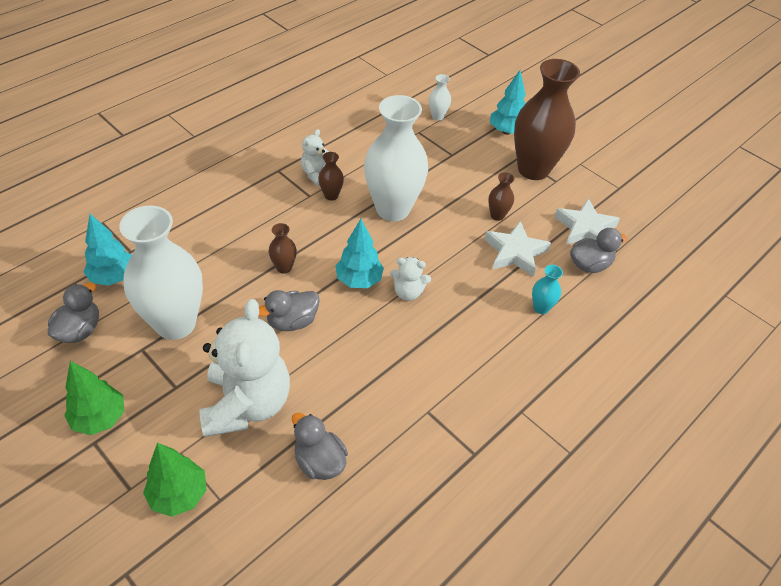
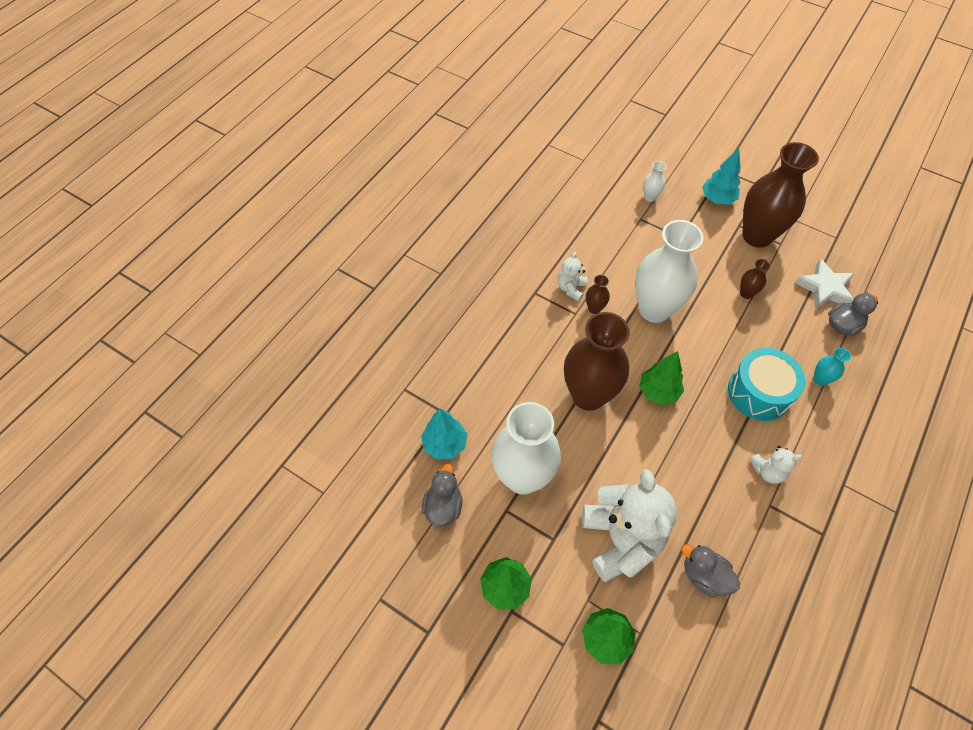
camera: 10 degrees left, 10 degrees up
grey duck [259,290,320,331] -> none
brown vase [269,223,297,274] -> brown vase [564,312,630,411], size x2.42
turquoise tree [335,219,384,288] -> green tree [639,351,684,405]
white teddy bear [390,257,431,301] -> white teddy bear moved to [750,446,802,484]
white star [484,221,551,277] -> none
none -> turquoise drum [728,348,806,421]

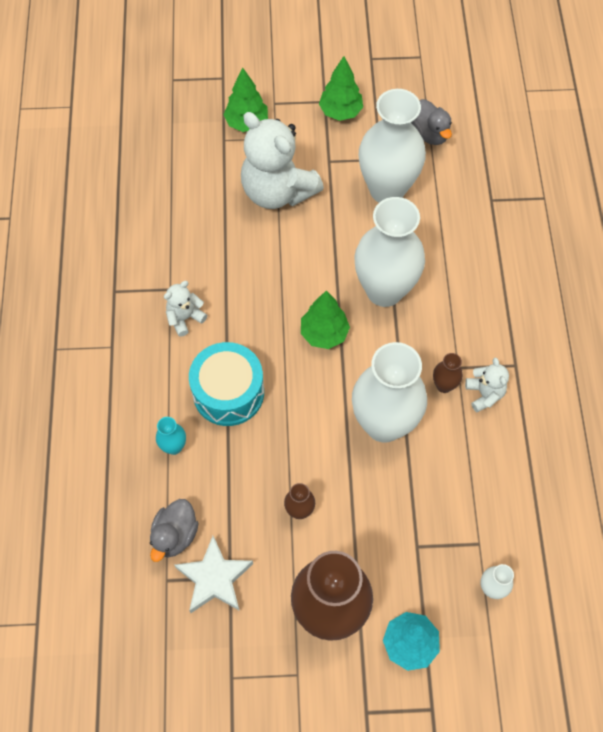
camera: 145 degrees right, 5 degrees up
turquoise tree [421,408,467,460] -> none
brown vase [564,312,630,411] -> white vase [354,197,425,307]
grey duck [681,544,740,598] -> none

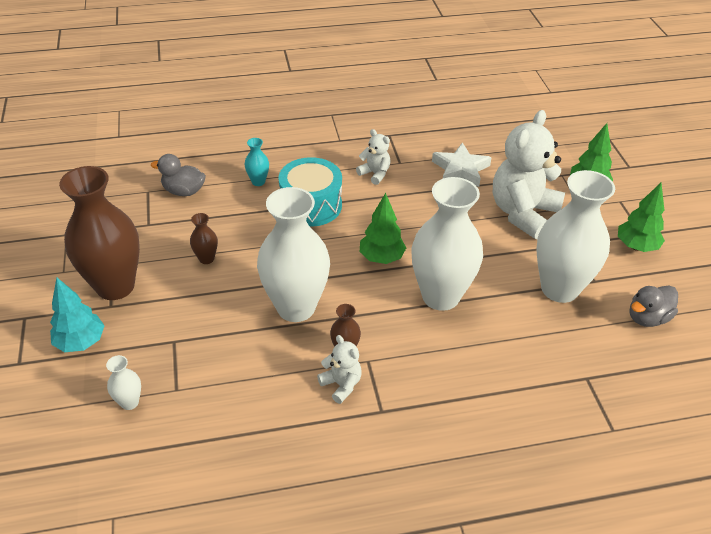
camera: 80 degrees right, 20 degrees down
white star [174,536,253,613] -> white star moved to [432,142,492,187]
white teddy bear [465,357,509,412] -> white teddy bear turned 105 degrees counterclockwise [317,335,362,404]

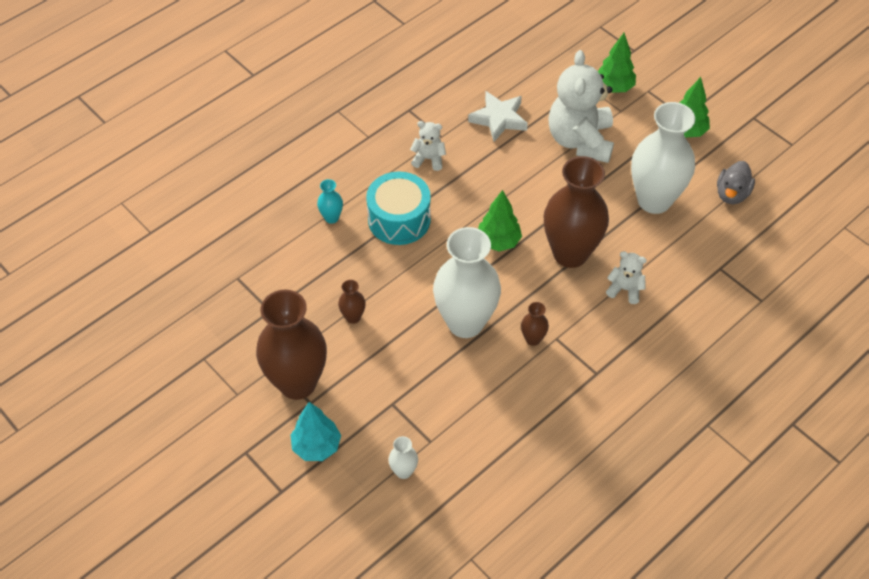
camera: 30 degrees left, 10 degrees up
grey duck [151,154,206,196] -> none
white teddy bear [317,335,362,404] -> white teddy bear moved to [606,251,647,304]
white vase [411,177,483,311] -> brown vase [544,156,609,268]

